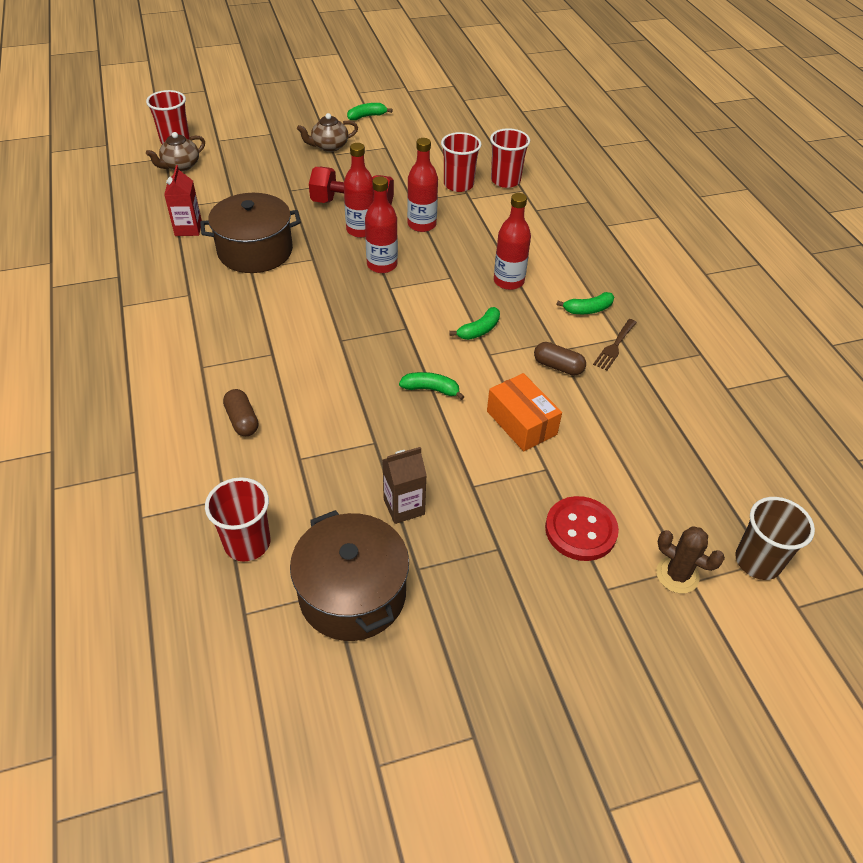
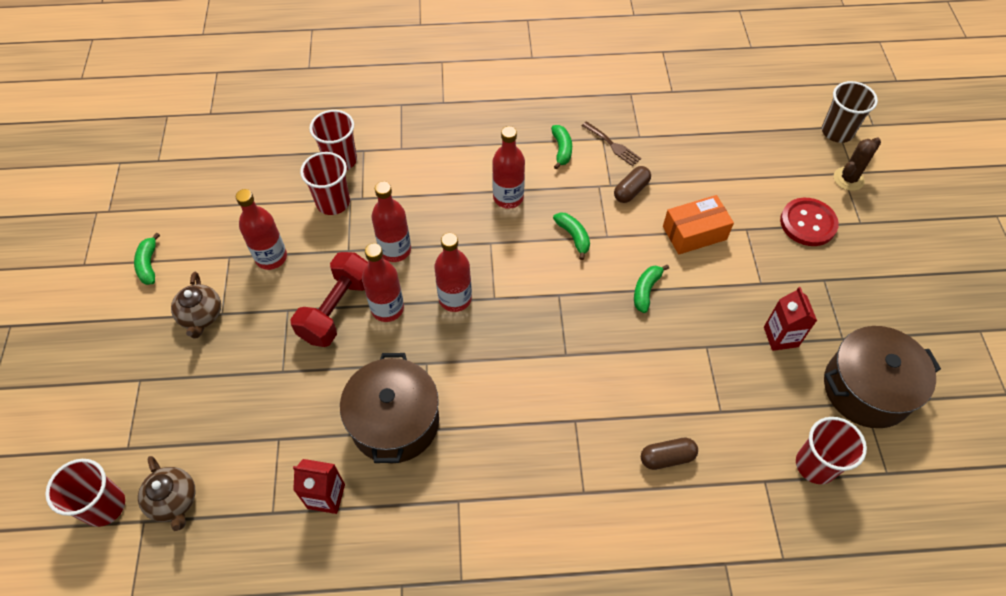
camera: 75 degrees left, 10 degrees up
brown carton [382,447,427,524] -> red carton [764,287,817,351]
none -> red bottle [236,189,287,270]

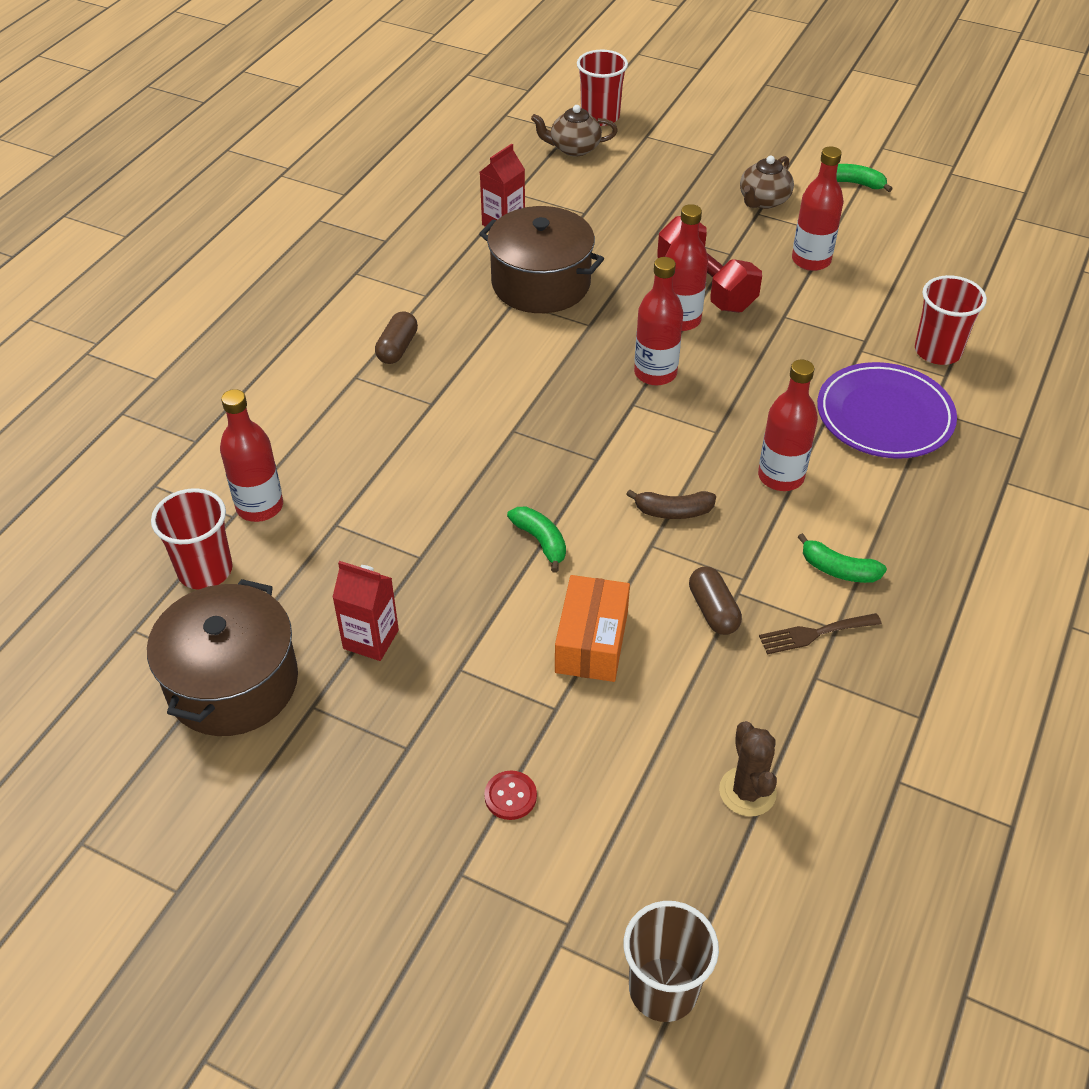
camera: 120 degrees right, 10 degrees down
brown teapot [171,272,221,339] -> brown teapot turned 75 degrees counterclockwise [740,156,794,209]
red cup [300,152,350,215] -> none
red bottle [371,181,411,262] -> red bottle moved to [220,389,283,522]
green banana [553,213,590,260] -> brown banana [626,489,716,519]
brown capsule [641,438,698,470] -> brown capsule moved to [375,311,418,364]
red button [780,198,839,246] -> red button [484,771,537,820], size x0.52
brown cactus [834,137,881,191] -> brown cactus moved to [719,721,777,817]
none -> purple plate [817,362,957,459]

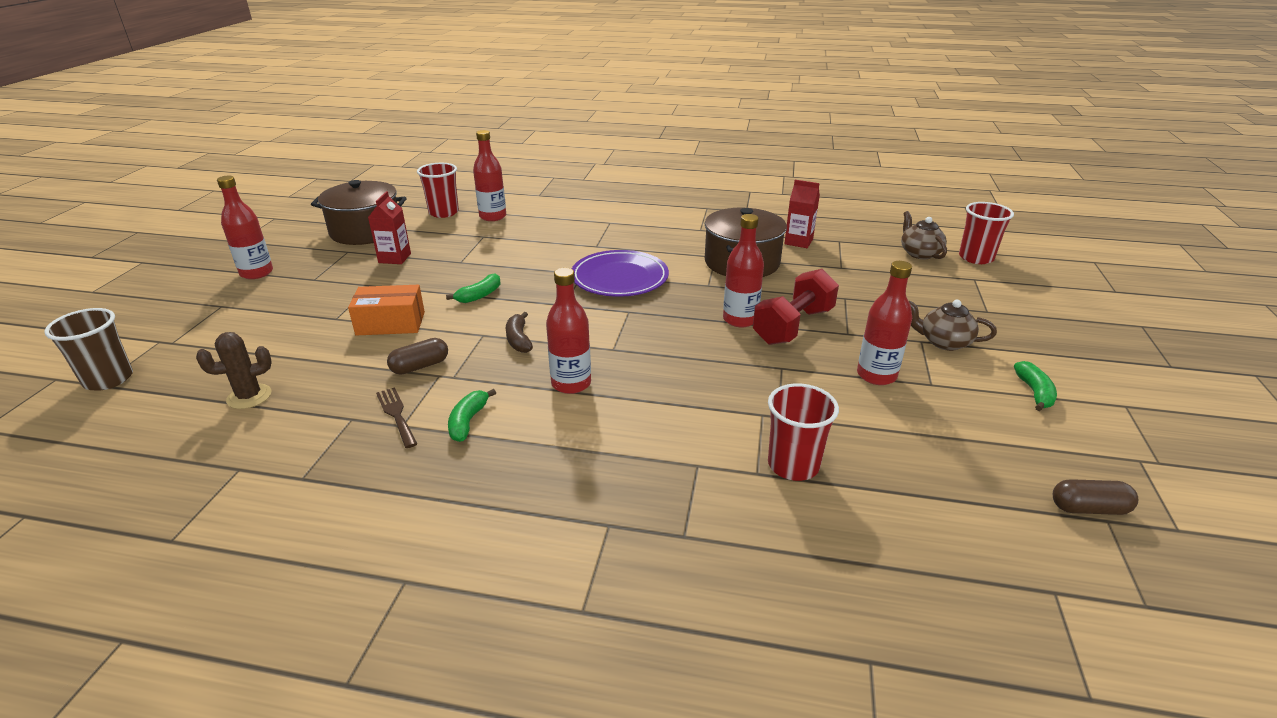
camera: 75 degrees right, 15 degrees down
brown capsule [375,311,418,364] -> brown capsule moved to [1053,479,1138,515]
red button [484,771,537,820] -> none
red bottle [634,257,683,386] -> red bottle moved to [217,176,273,279]
purple plate [817,362,957,459] -> purple plate moved to [572,250,669,297]

